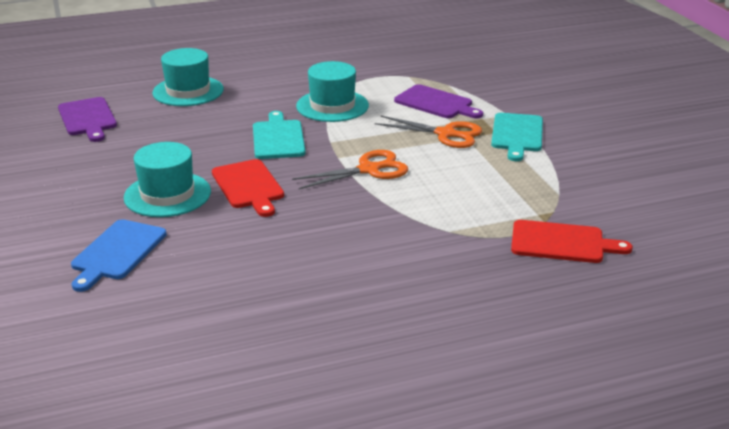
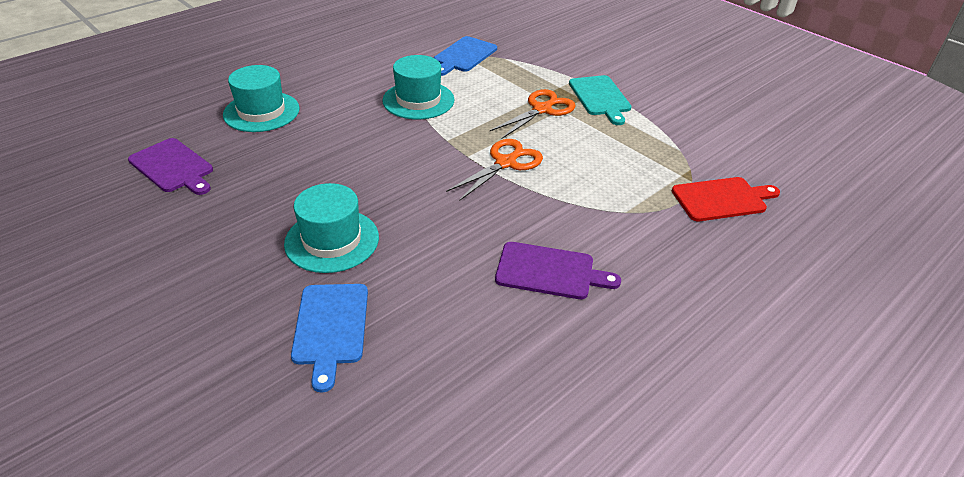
camera: 25 degrees left, 10 degrees up
red cutting board [212,159,284,217] -> none
turquoise cutting board [253,111,306,159] -> none
orange scissors [375,115,482,148] -> orange scissors turned 45 degrees counterclockwise [490,89,576,139]
purple cutting board [394,84,483,118] -> purple cutting board moved to [495,242,621,299]
none -> blue cutting board [434,36,497,76]

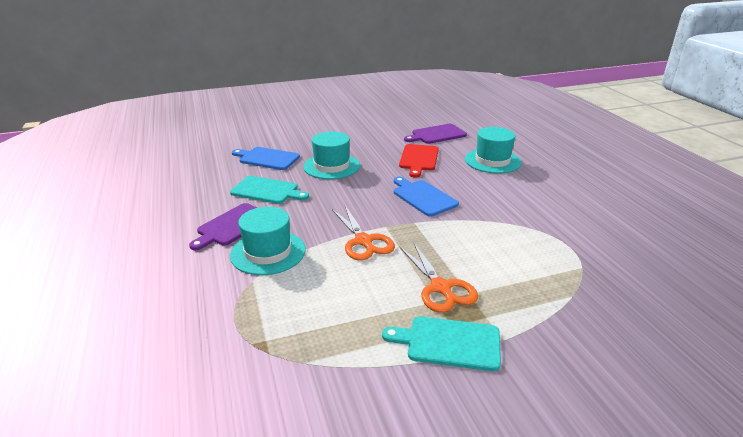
camera: 115 degrees right, 10 degrees down
turquoise hat [382,55,454,120] -> turquoise hat moved to [230,207,306,275]
blue cutting board [434,36,497,76] -> blue cutting board moved to [393,177,459,217]
red cutting board [672,177,780,221] -> red cutting board moved to [399,144,439,177]
none -> turquoise cutting board [230,176,309,204]

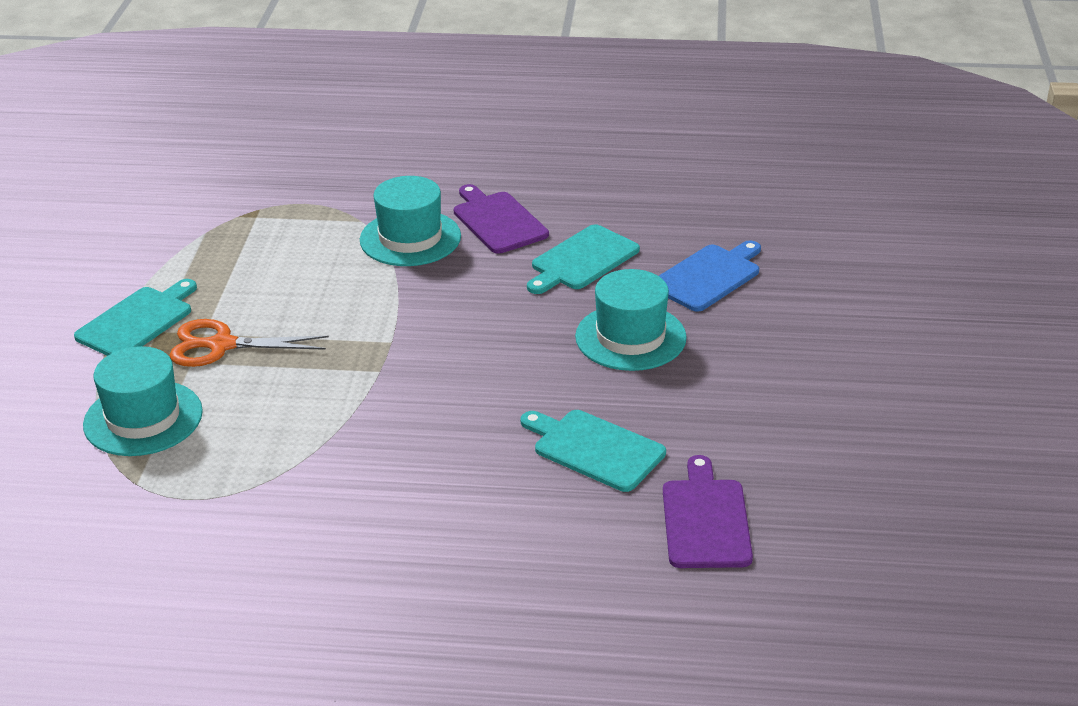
camera: 115 degrees right, 5 degrees up
orange scissors [332,206,395,260] -> none
blue cutting board [393,177,459,217] -> none
red cutting board [399,144,439,177] -> turquoise cutting board [521,410,666,492]
turquoise hat [465,127,522,174] -> turquoise hat moved to [83,346,203,456]

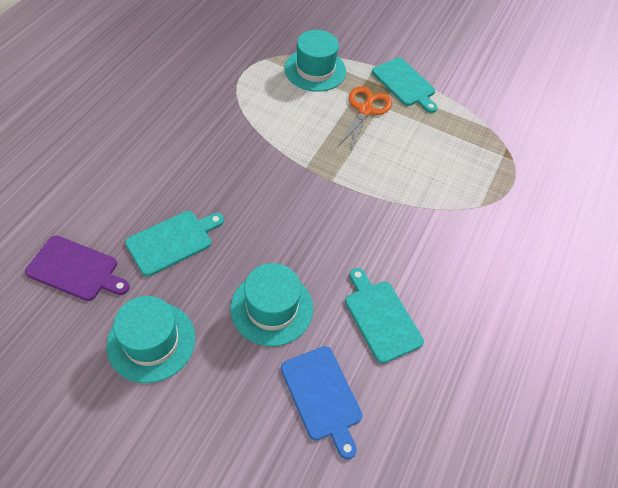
camera: 105 degrees right, 20 degrees up
turquoise hat [360,176,461,266] -> turquoise hat moved to [107,296,195,383]
purple cutting board [454,184,549,254] -> none

